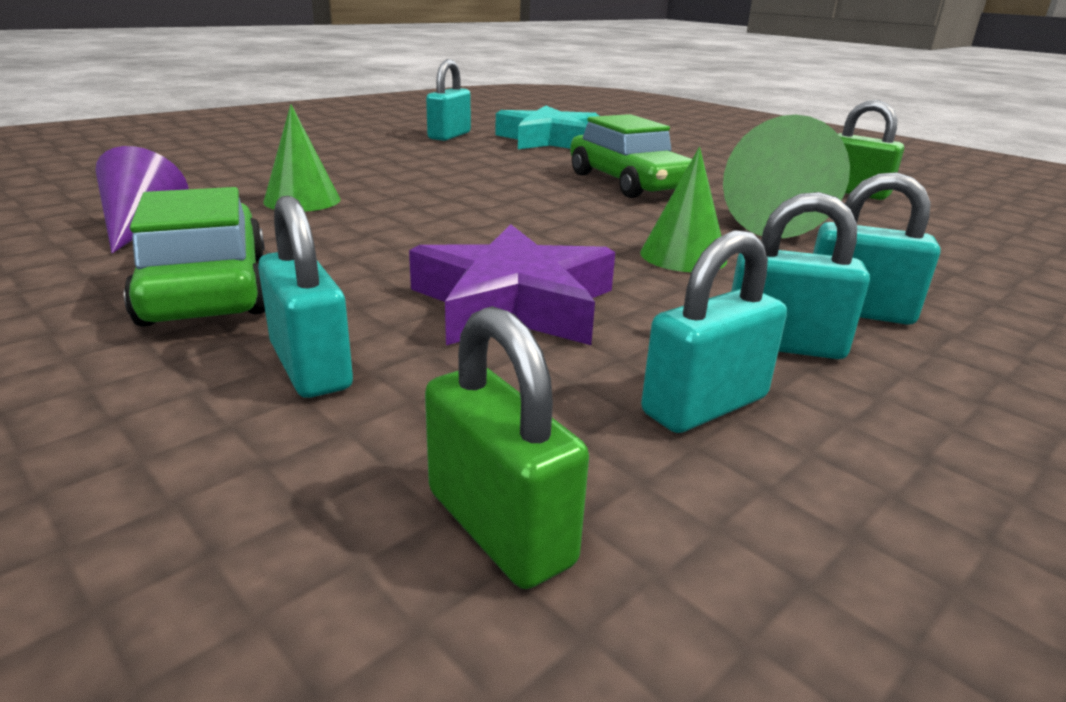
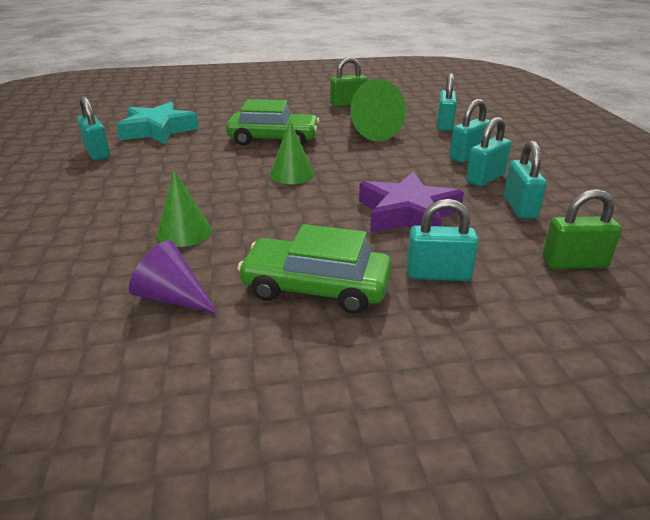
camera: 55 degrees left, 5 degrees up
green cone [640,147,727,272] -> green cone moved to [270,121,314,184]
none -> turquoise padlock [437,73,457,131]

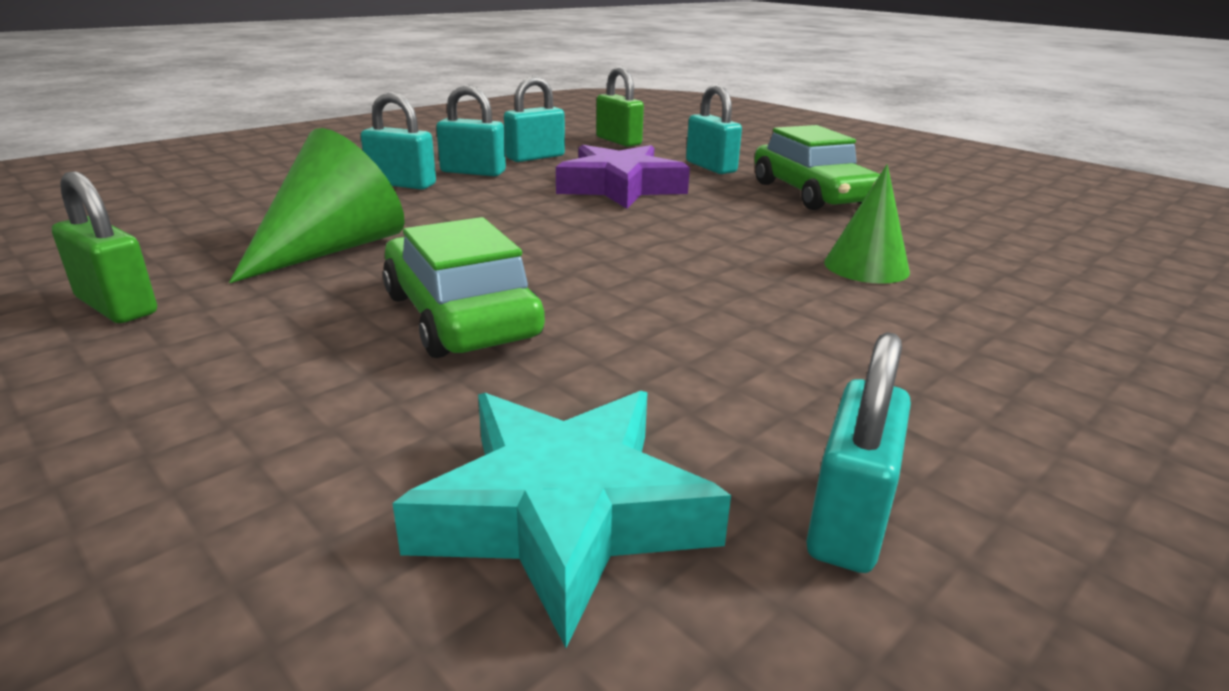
camera: 125 degrees left, 5 degrees down
purple cone [129,240,218,314] -> none
green cone [270,121,314,184] -> none
turquoise padlock [437,73,457,131] -> none

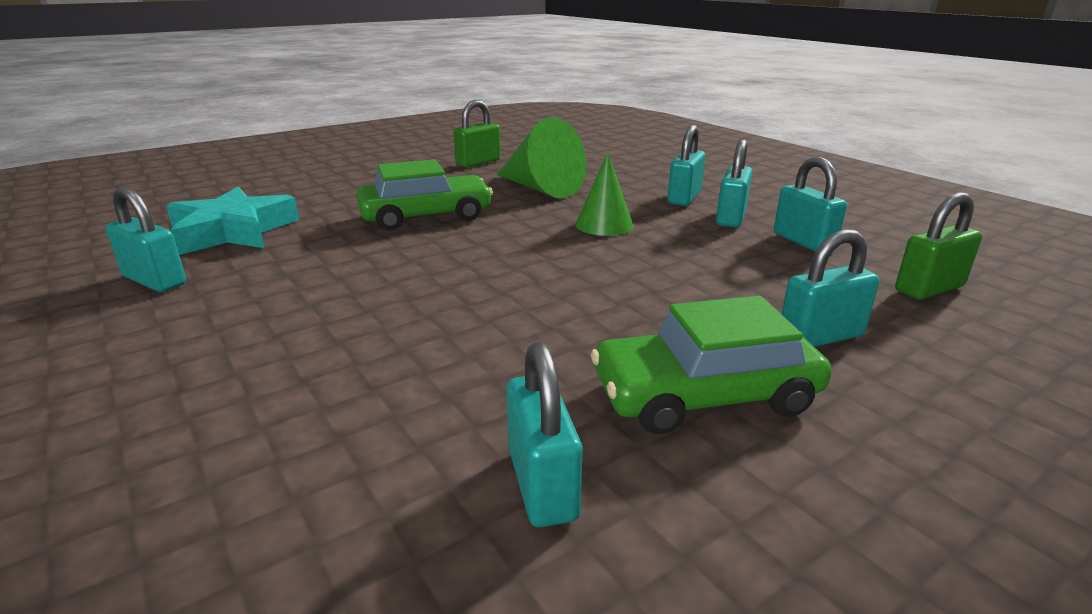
camera: 100 degrees right, 0 degrees up
purple star [556,145,690,209] -> none
green cone [824,164,910,284] -> green cone moved to [576,153,634,236]
none -> turquoise padlock [506,342,582,528]

